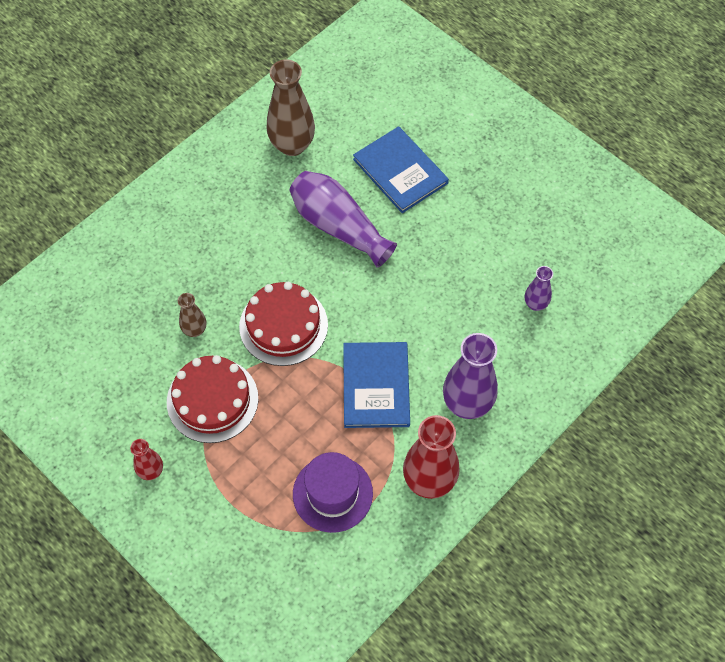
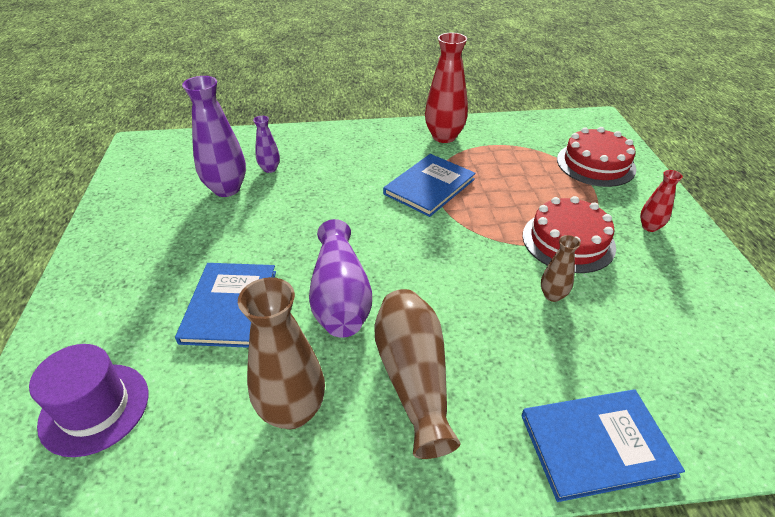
camera: 140 degrees left, 20 degrees down
red cake [239,282,328,366] -> red cake moved to [557,127,636,187]
purple hat [293,452,373,533] -> purple hat moved to [29,344,148,457]
purple vase [443,333,498,419] -> purple vase moved to [182,76,246,197]
none -> brown vase [374,289,461,459]
none -> blue book [521,389,685,502]

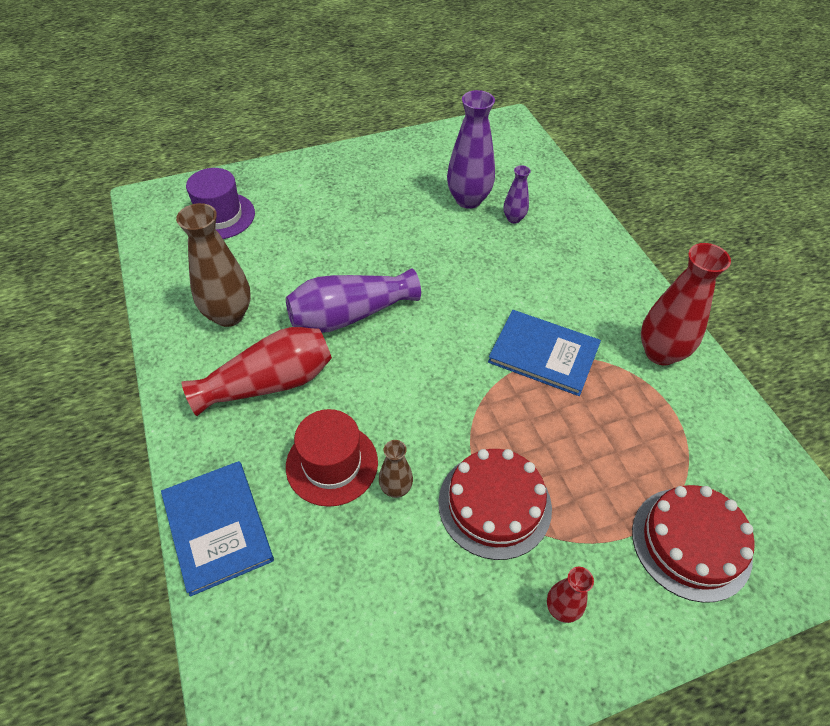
camera: 75 degrees right, 10 degrees up
blue book [175,263,276,348] -> none
brown vase [374,289,461,459] -> red vase [181,327,332,416]
none -> red hat [286,409,378,507]

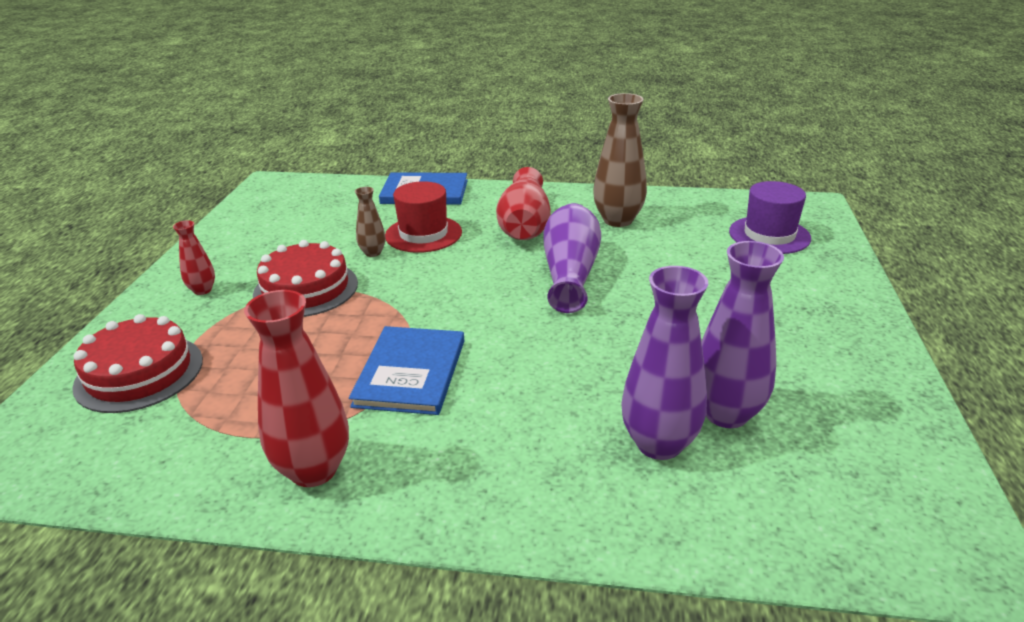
camera: 120 degrees right, 20 degrees down
blue book [488,310,601,396] -> blue book turned 45 degrees counterclockwise [349,326,464,415]
purple vase [504,165,531,223] -> purple vase [621,266,708,460], size x1.93

